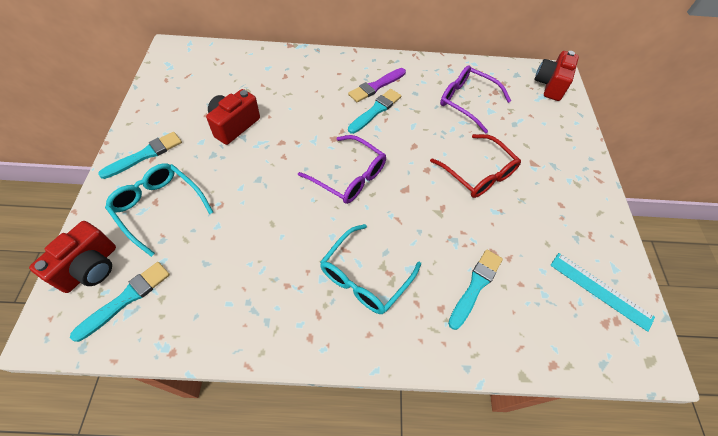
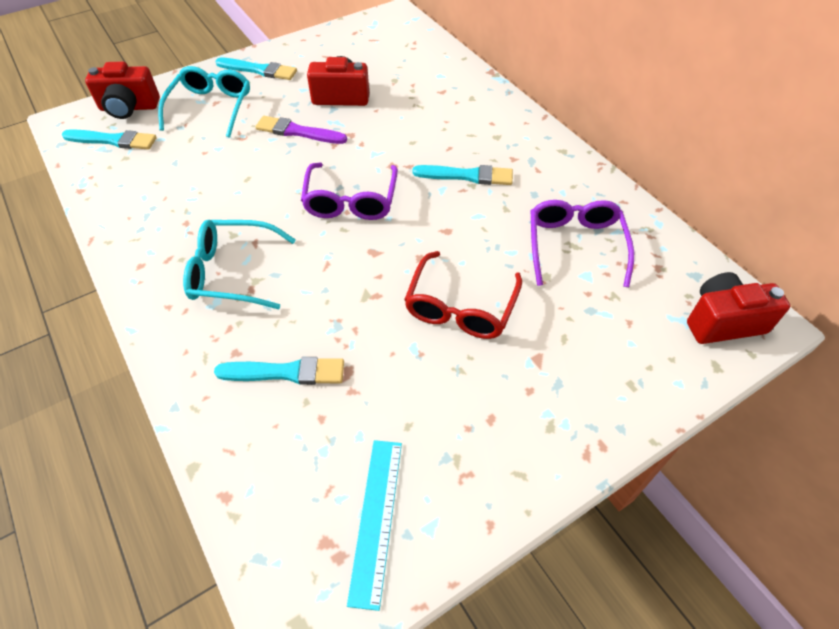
camera: 60 degrees right, 5 degrees down
purple brush [348,68,406,102] -> purple brush moved to [255,116,347,144]

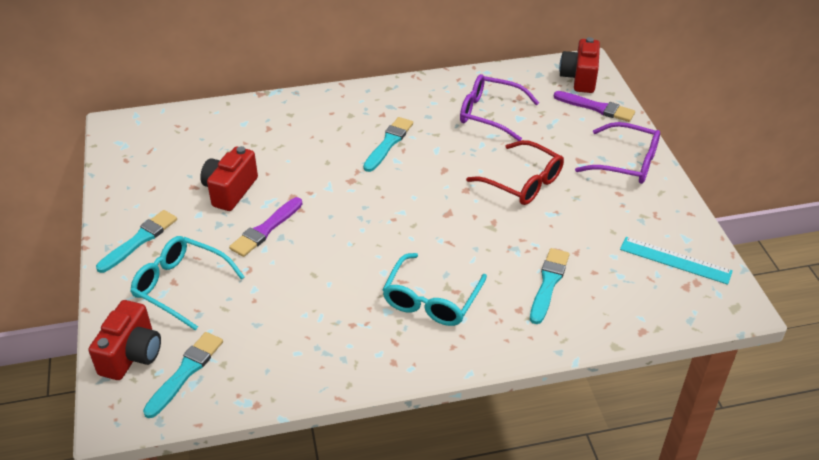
camera: 70 degrees left, 10 degrees down
purple glasses [301,163,398,220] -> purple glasses moved to [575,122,660,184]
none -> purple brush [553,91,635,122]

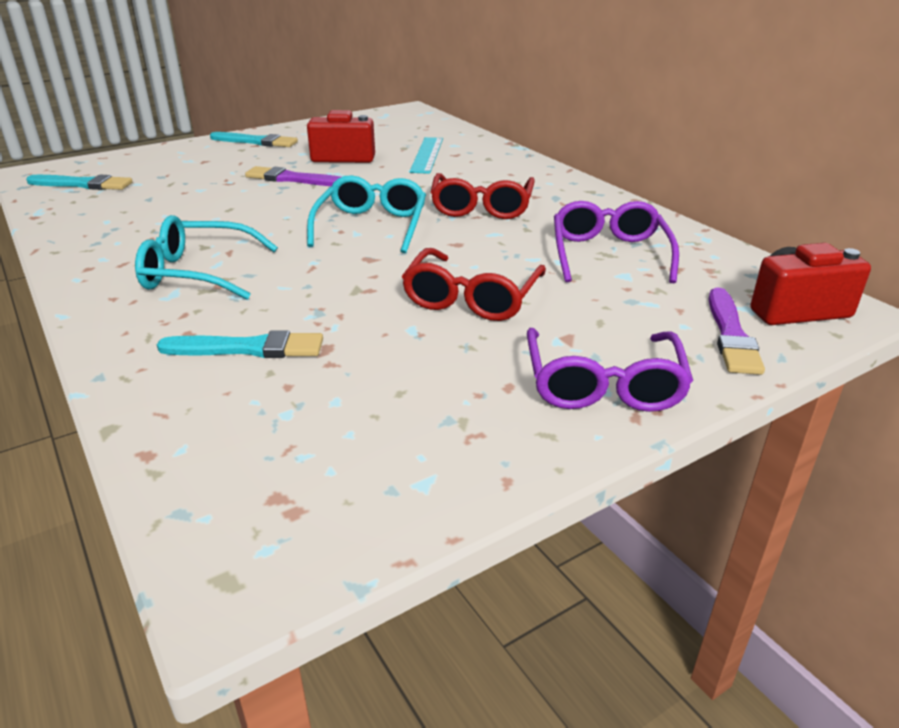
camera: 70 degrees right, 10 degrees down
red camera [88,300,161,380] -> none
turquoise glasses [130,236,245,330] -> turquoise glasses moved to [307,175,426,253]
turquoise brush [363,117,413,172] -> red glasses [431,173,535,219]
turquoise ruler [620,237,733,285] -> turquoise ruler moved to [409,137,443,174]

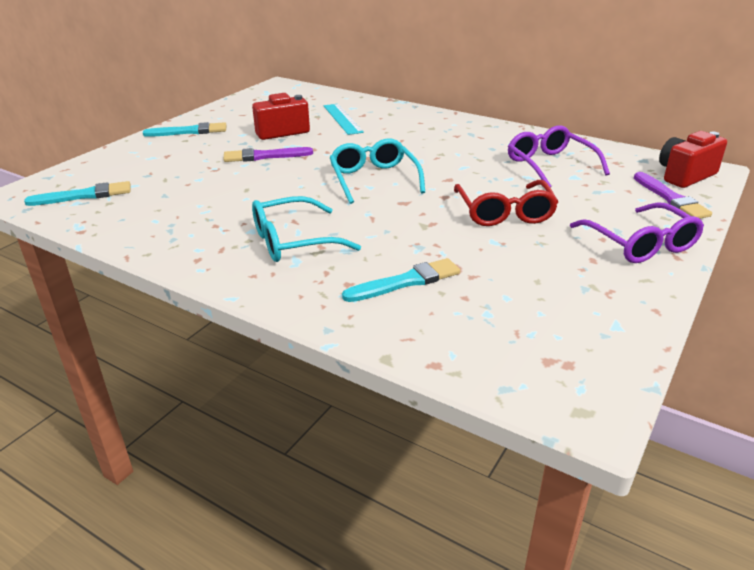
camera: 25 degrees left, 0 degrees up
red glasses [431,173,535,219] -> none

